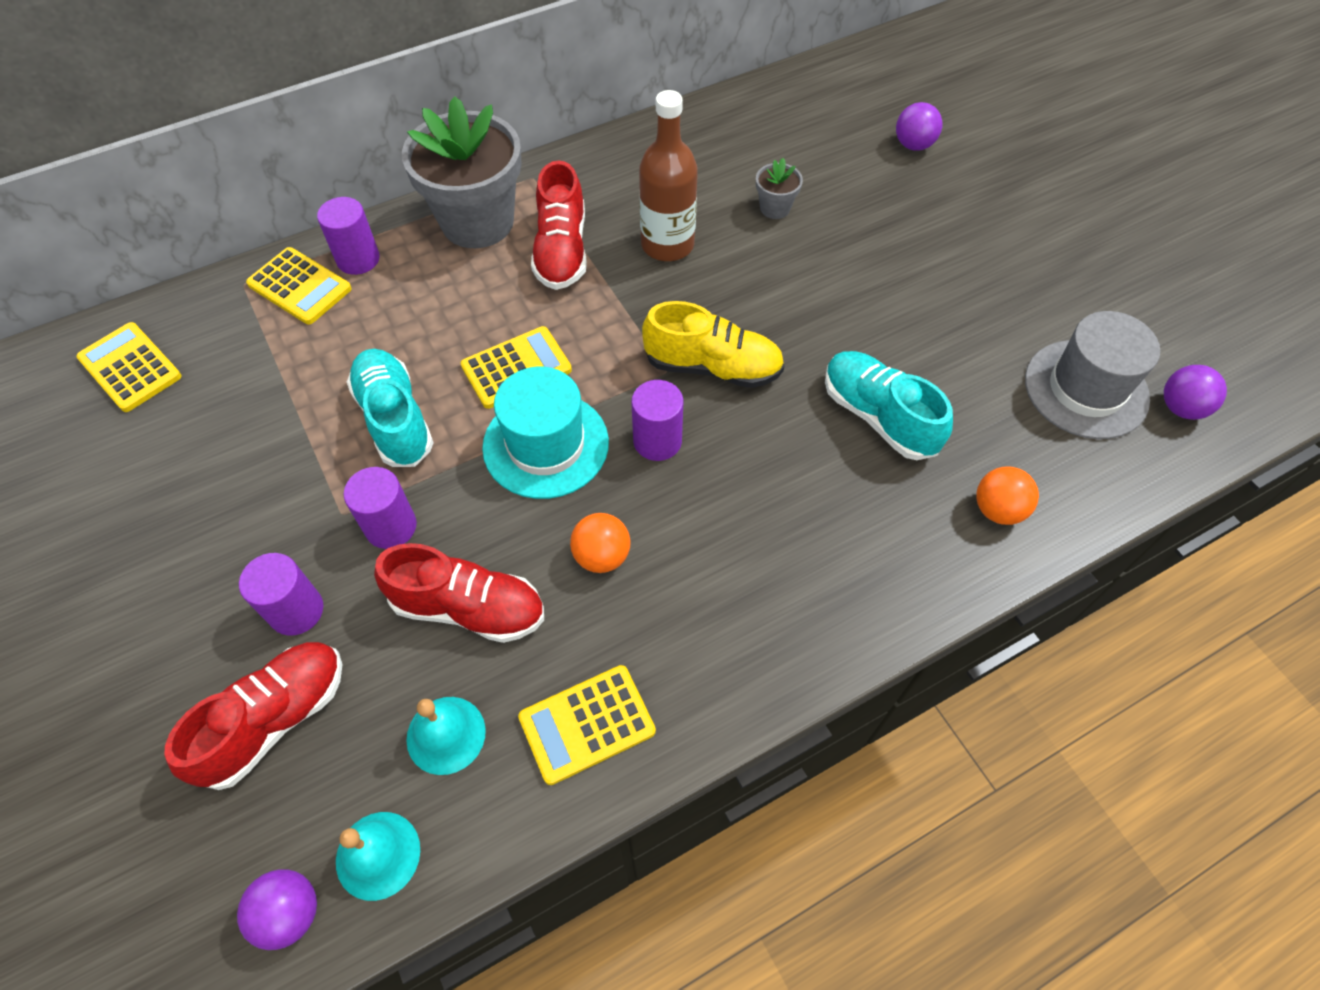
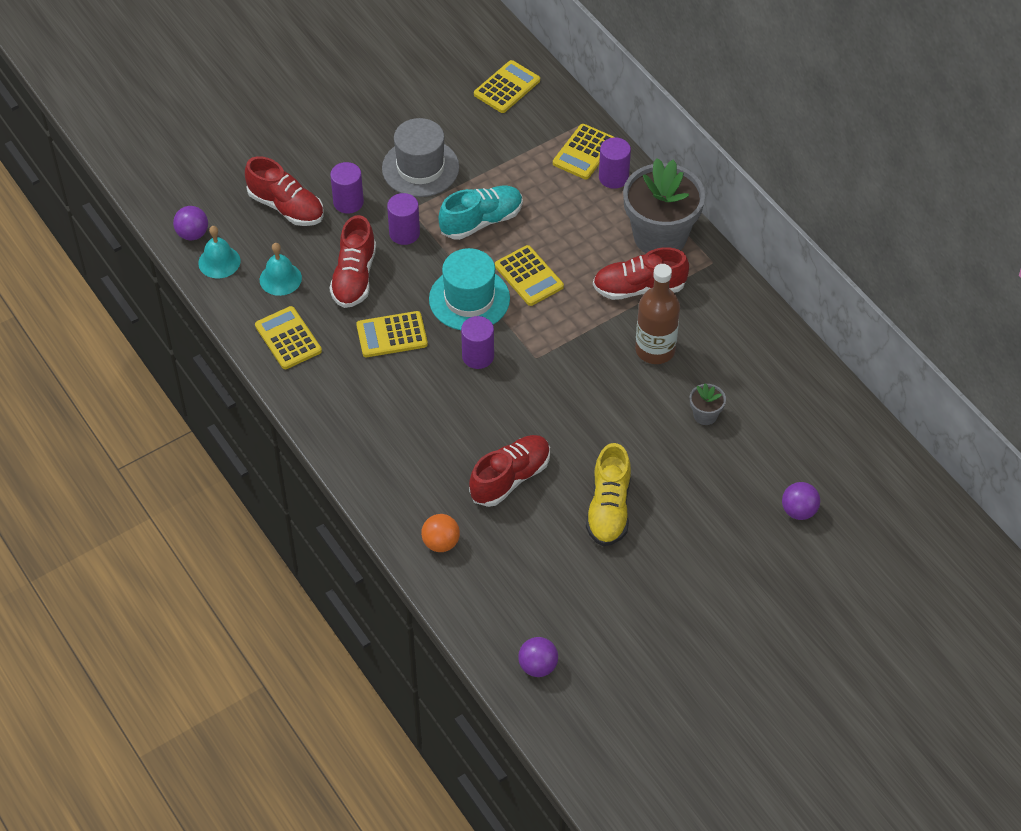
camera: 85 degrees right, 5 degrees down
orange ball [570,513,631,573] -> yellow calculator [356,311,428,357]
yellow shoe [642,301,784,388] -> yellow shoe moved to [586,443,631,546]
turquoise shoe [825,351,953,460] -> red shoe [469,435,550,507]
grey hat [1025,311,1160,439] -> grey hat moved to [382,118,459,197]

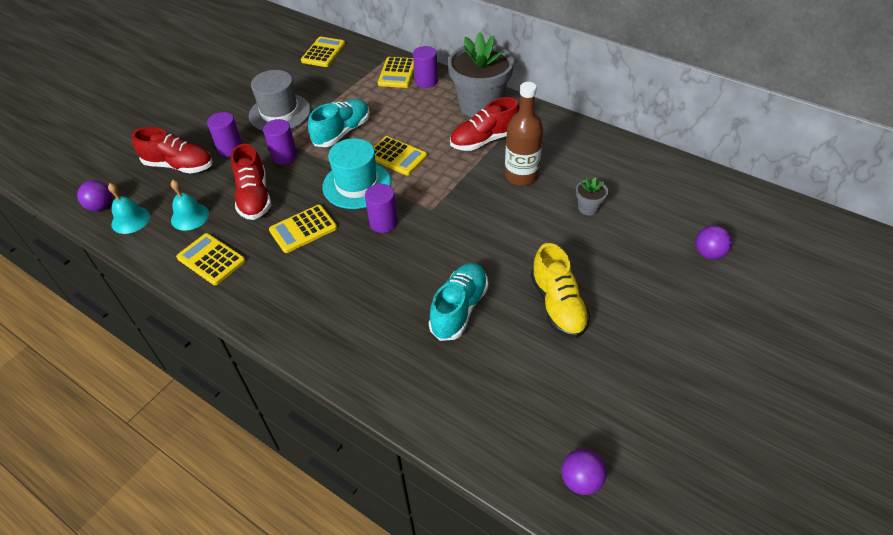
camera: 20 degrees left, 5 degrees down
orange ball [421,514,460,552] -> none
red shoe [469,435,550,507] -> turquoise shoe [429,263,488,341]

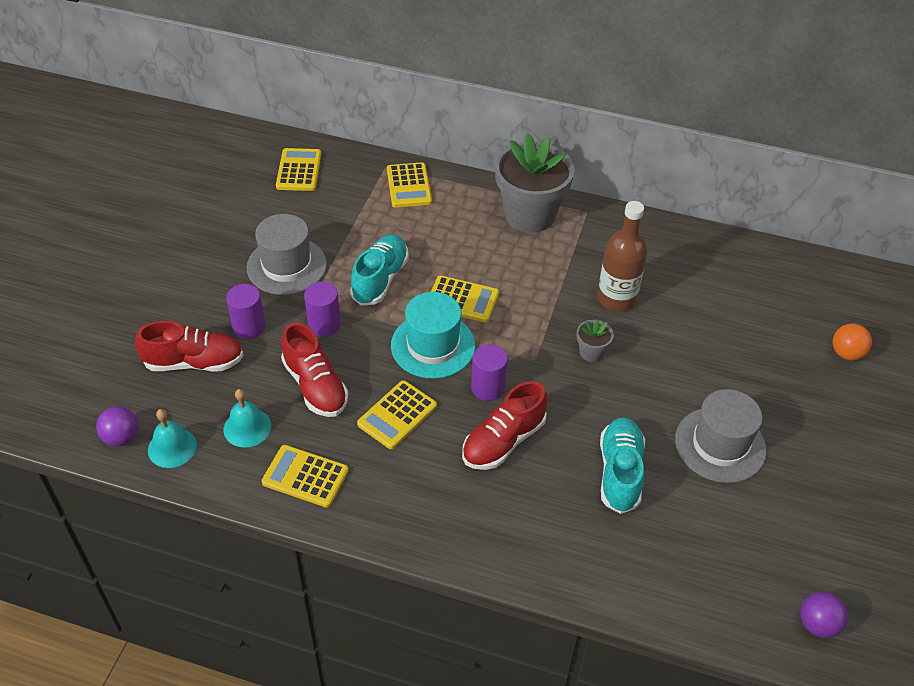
camera: 20 degrees left, 0 degrees up
purple cylinder [413,46,438,88] -> none
red shoe [450,97,520,151] -> red shoe moved to [462,381,548,470]
yellow shoe [531,243,590,338] -> grey hat [675,389,767,483]
grey flower pot [576,177,608,216] -> grey flower pot moved to [577,319,614,362]
purple ball [695,225,732,260] -> orange ball [833,323,872,360]

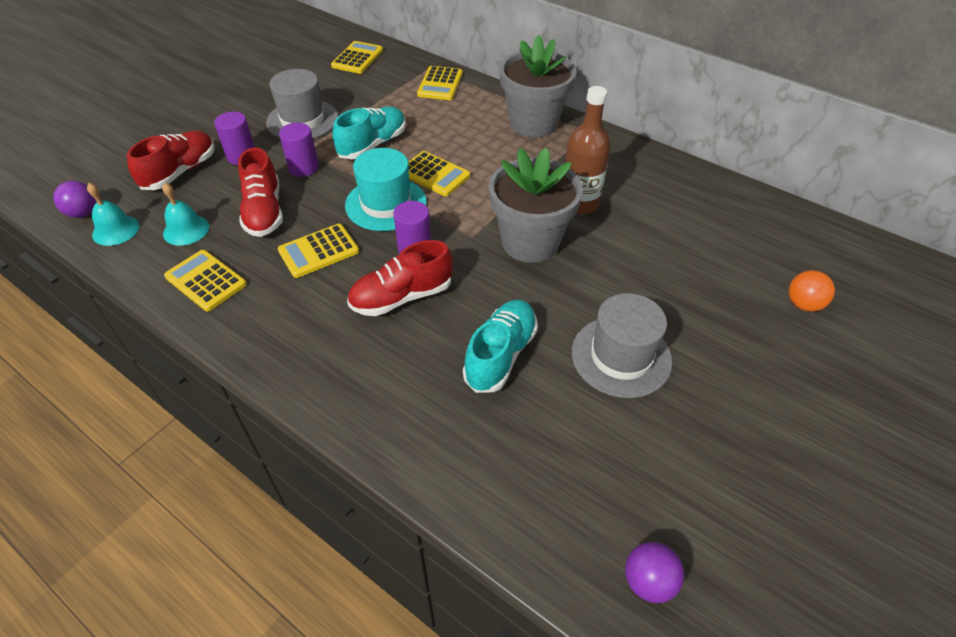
camera: 20 degrees right, 0 degrees up
red shoe [135,321,244,372] -> red shoe turned 75 degrees counterclockwise [127,131,215,190]
grey flower pot [577,319,614,362] -> grey flower pot [489,147,583,263], size x2.36

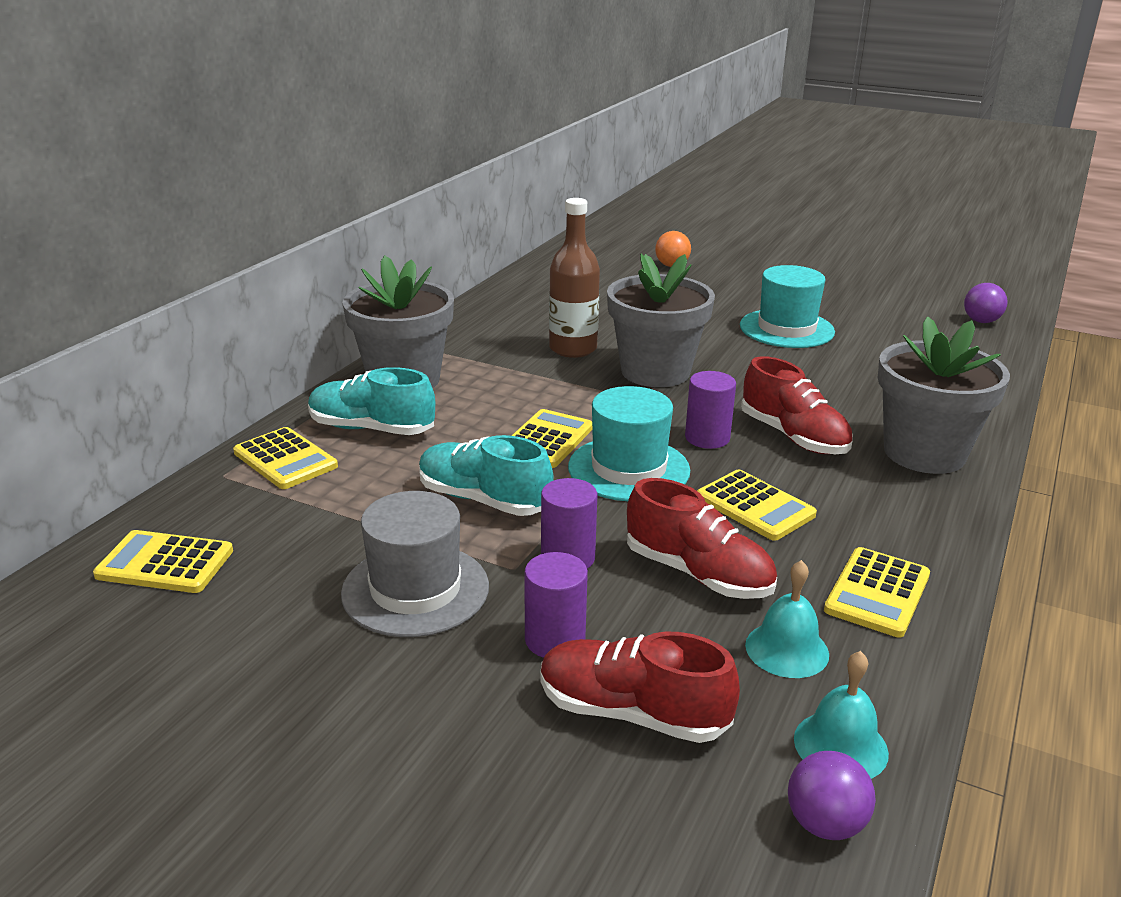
camera: 100 degrees left, 20 degrees down
red shoe [238,148,283,237] -> red shoe turned 60 degrees clockwise [627,478,777,599]
yellow calculator [417,66,462,100] -> yellow calculator turned 45 degrees clockwise [233,427,338,489]
turquoise shoe [463,300,538,393] -> turquoise shoe moved to [308,367,435,435]
grey hat [572,293,672,398] -> turquoise hat [740,265,835,348]
none -> grey flower pot [878,317,1010,474]

